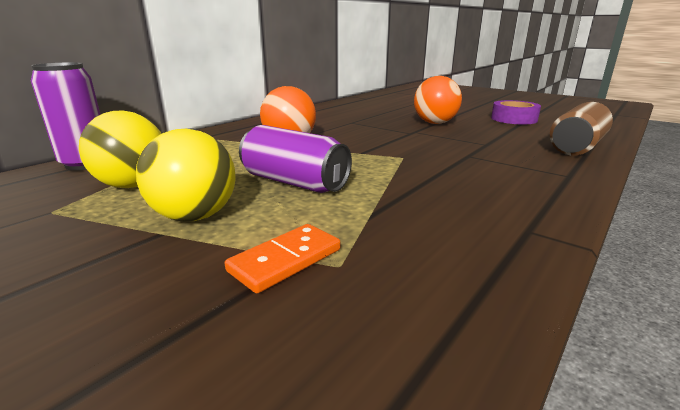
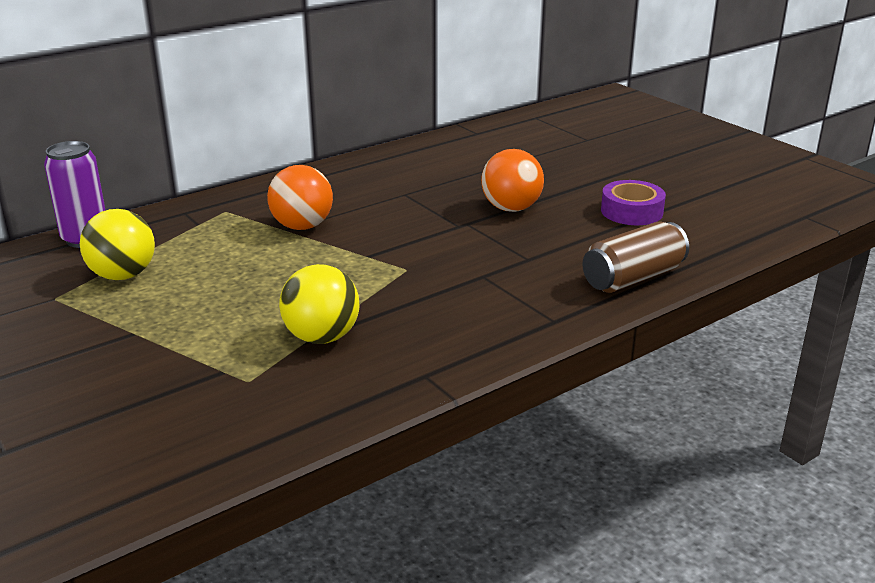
camera: 15 degrees right, 5 degrees up
yellow ball [136,129,236,221] -> yellow ball moved to [279,264,360,344]
orange domino [225,224,340,293] -> none
purple can [239,125,352,193] -> none

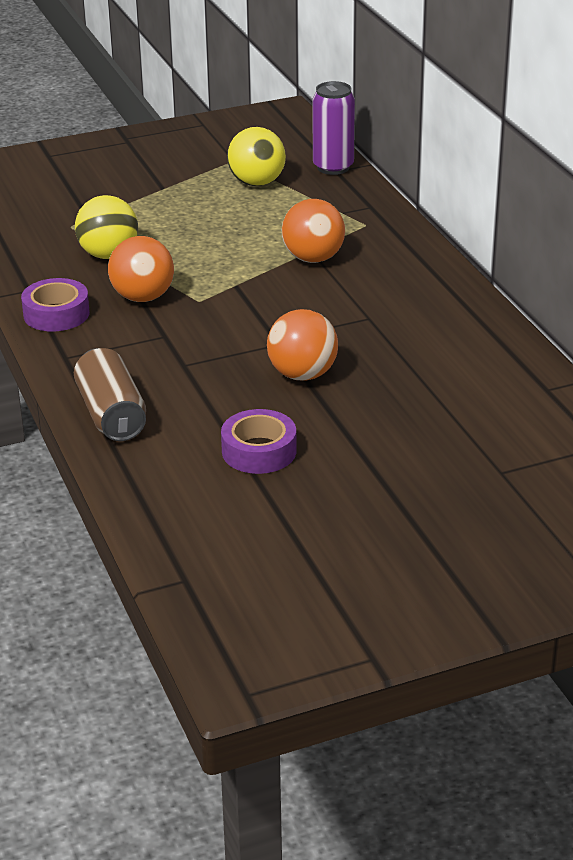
camera: 105 degrees right, 5 degrees up
none -> purple tape [21,278,90,332]
none -> orange ball [108,236,174,302]

